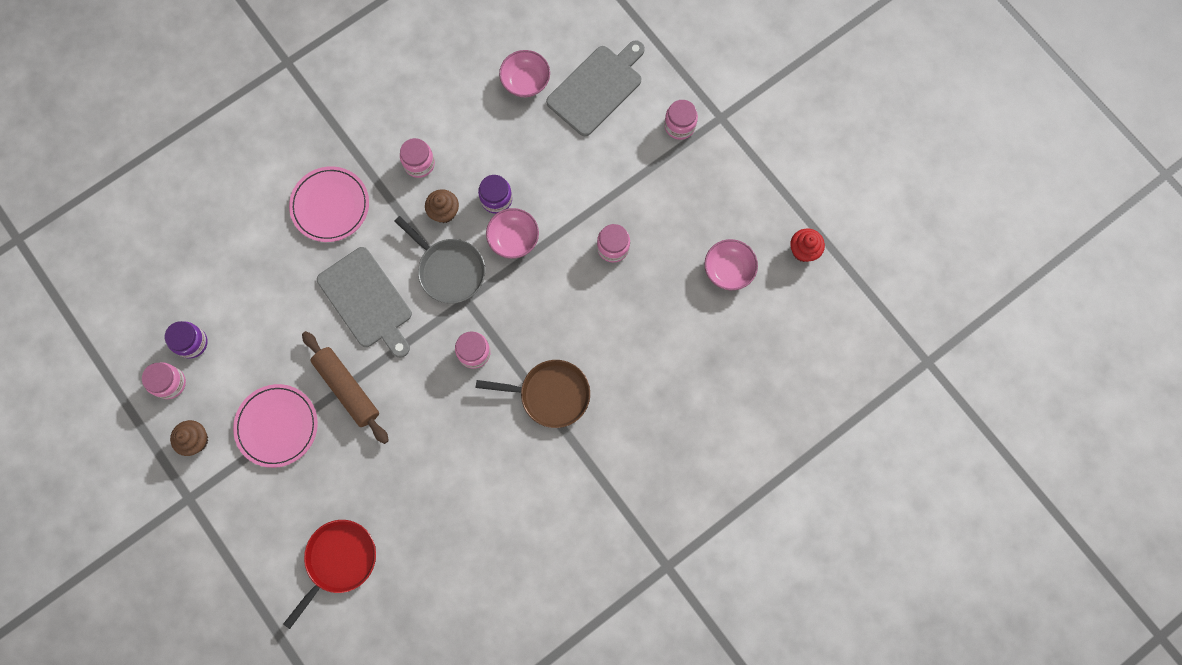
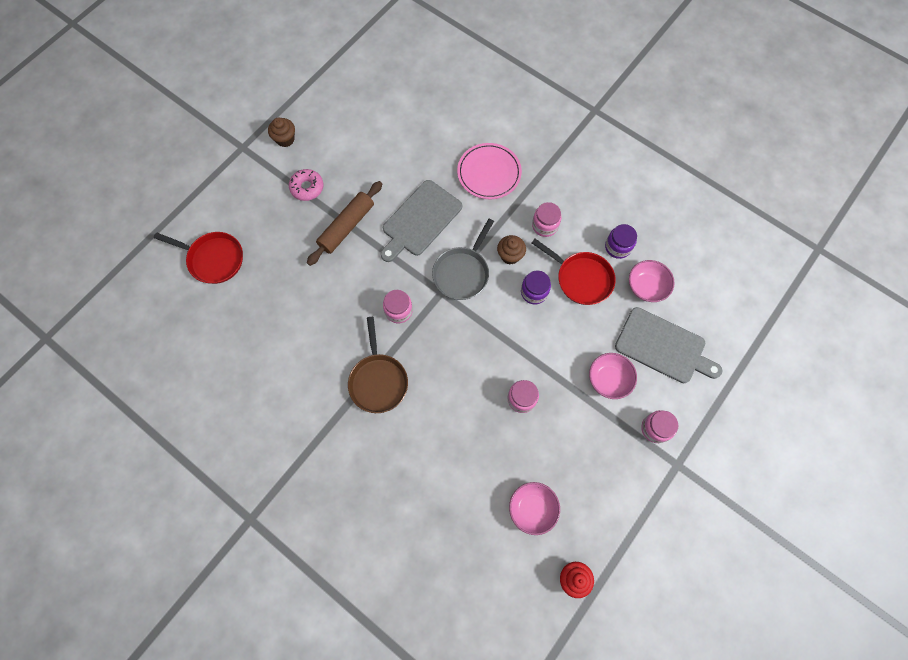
camera: 75 degrees right, 5 degrees down
pink jar [142,362,186,399] -> none
purple jar [164,321,208,359] -> purple jar moved to [605,224,637,259]
pink plate [233,384,318,468] -> pink donut [289,169,323,201]
pink bowl [486,208,539,259] -> pink bowl moved to [589,353,637,399]
none -> red pan [532,239,616,305]

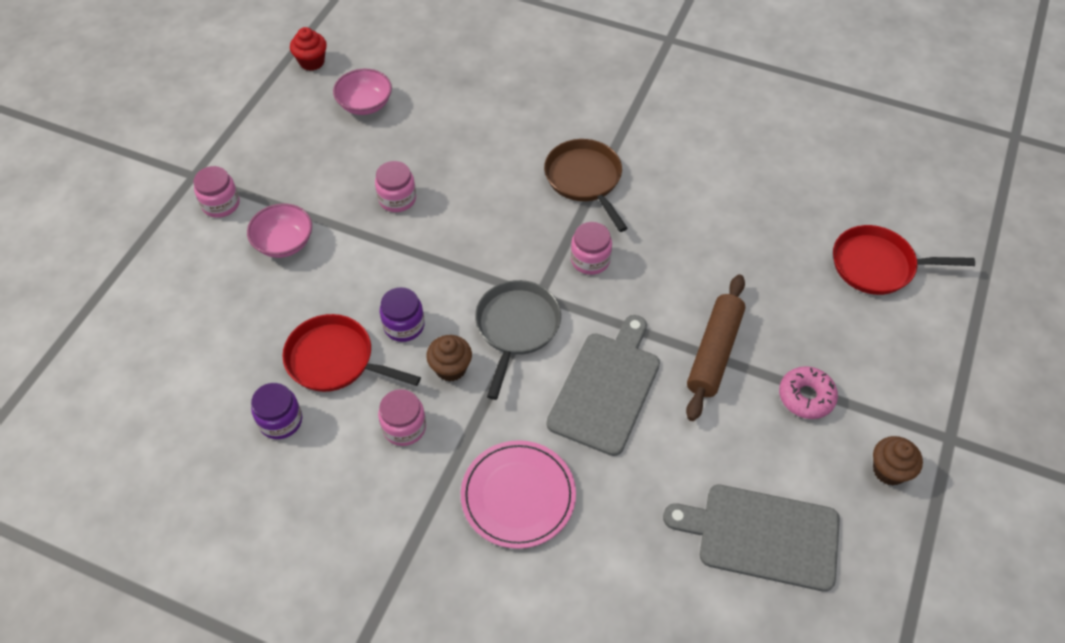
camera: 165 degrees right, 15 degrees down
grey cutting board [615,307,723,383] -> grey cutting board moved to [663,485,840,592]
pink bowl [629,260,675,302] -> none

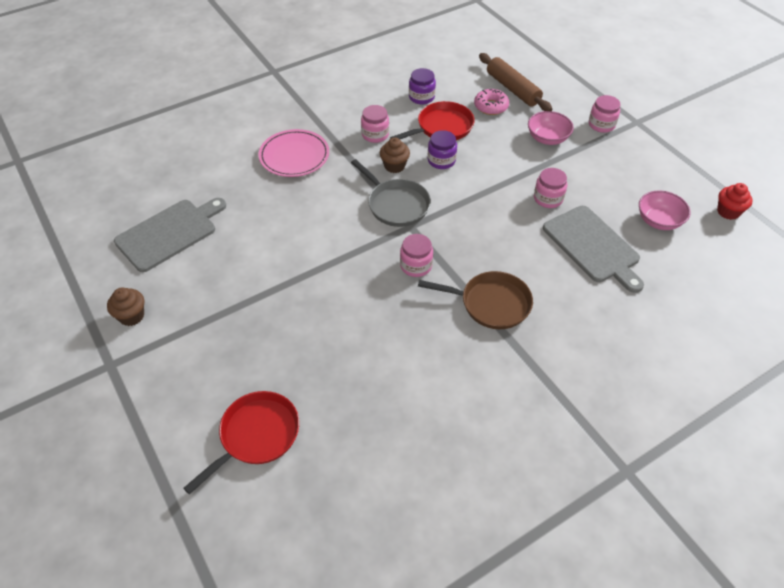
camera: 125 degrees right, 5 degrees down
grey cutting board [546,315,660,456] -> grey cutting board moved to [543,206,644,293]
brown rolling pin [686,274,745,421] -> brown rolling pin moved to [479,53,552,111]
pink donut [779,366,838,419] -> pink donut moved to [474,89,509,115]

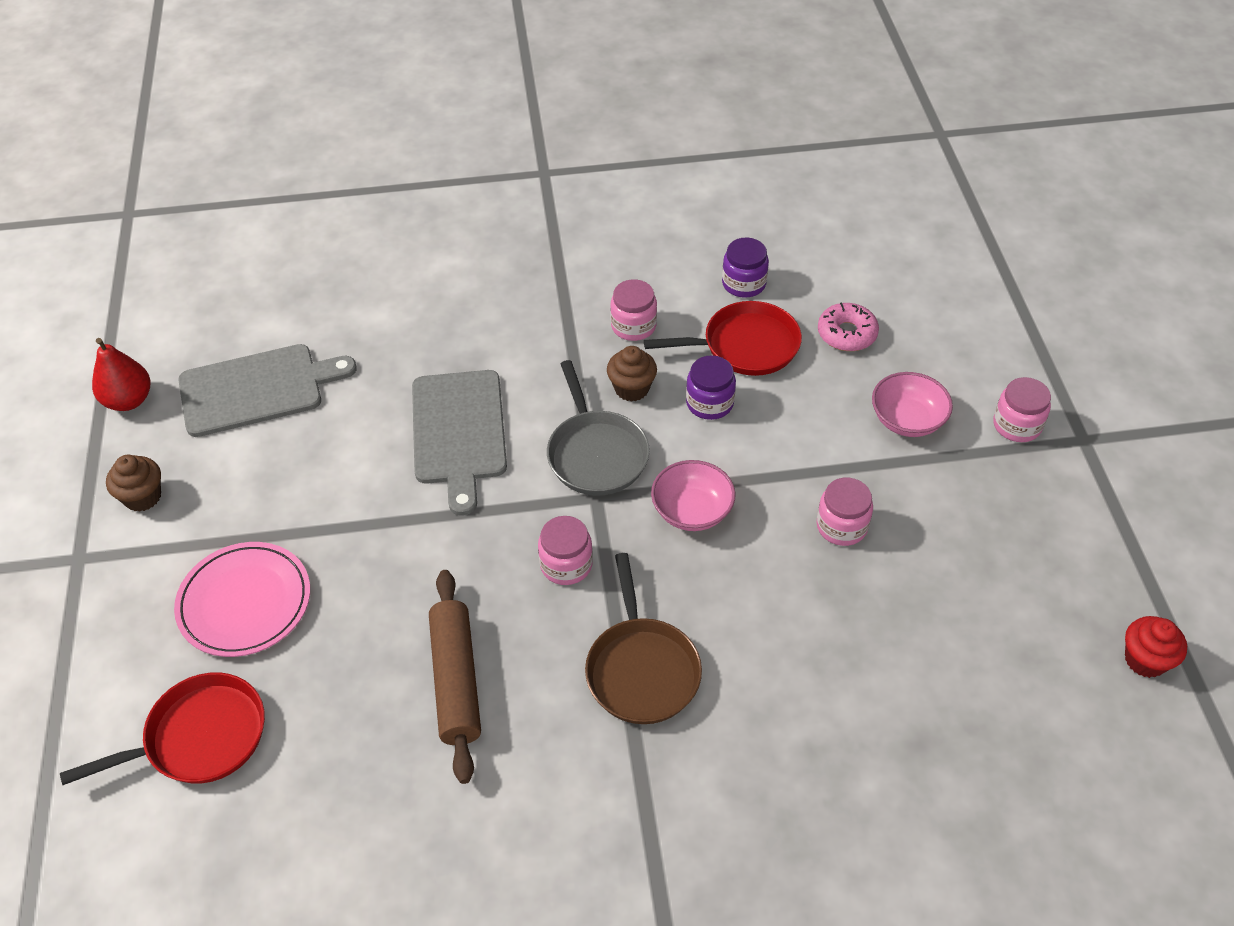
camera: 25 degrees right, 0 degrees up
pink plate [259,129,329,177] -> pink plate moved to [174,542,310,657]
brown pan [418,271,533,329] -> brown pan turned 45 degrees clockwise [585,553,702,724]
brown rolling pin [479,53,552,111] -> brown rolling pin moved to [429,570,481,784]
grey cutting board [543,206,644,293] -> grey cutting board moved to [412,370,507,516]
pink bowl [639,191,690,230] -> pink bowl moved to [651,460,735,531]
none -> red pear [92,338,150,411]

